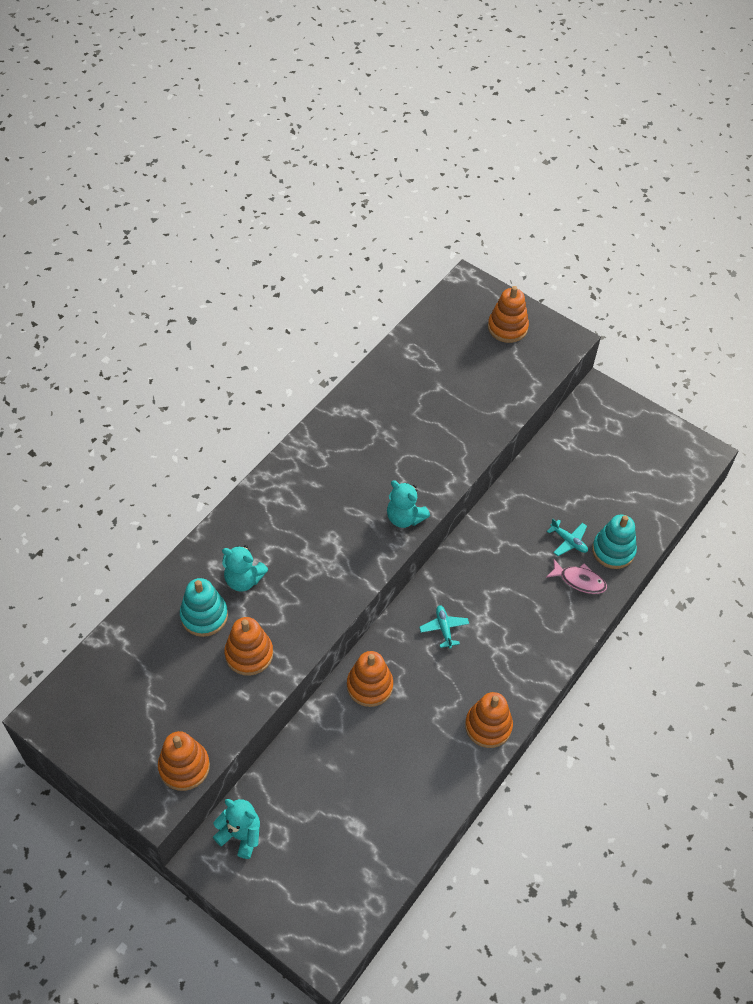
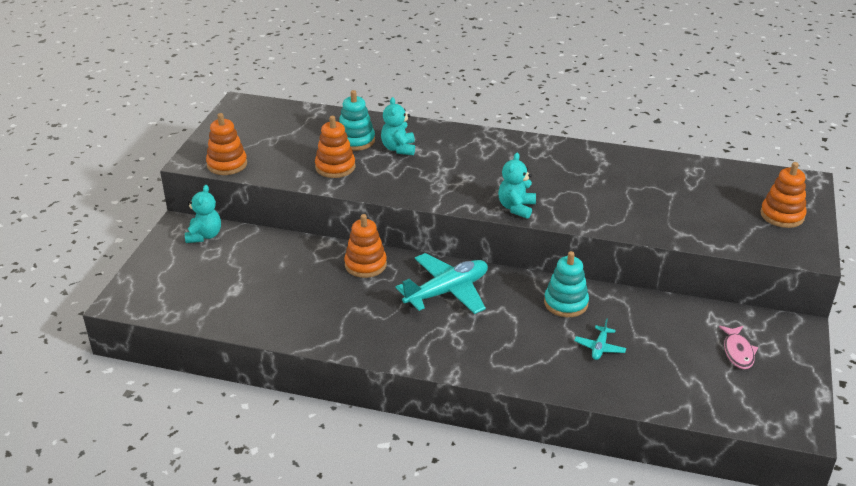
camera: 70 degrees right, 20 degrees down
turquoise plane [419,605,469,649] -> turquoise plane [396,253,488,314], size x2.17
orange stacking toy [465,692,513,748] -> none
pink fish [546,559,607,594] -> pink fish moved to [719,326,758,369]
turquoise stacking toy [592,515,637,569] -> turquoise stacking toy moved to [544,251,589,317]

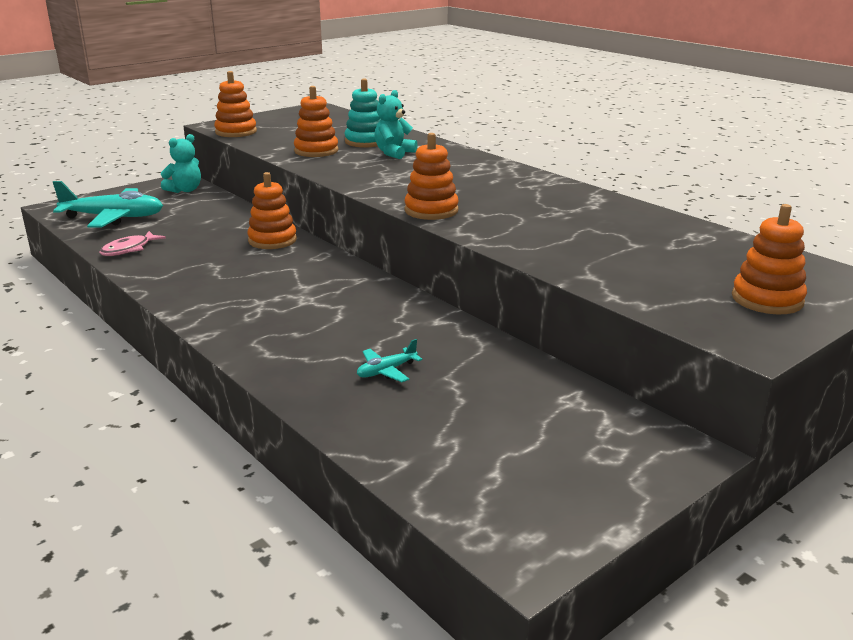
camera: 35 degrees right, 10 degrees down
turquoise plane [396,253,488,314] -> turquoise plane moved to [53,181,163,227]
turquoise teddy bear [498,153,536,219] -> orange stacking toy [405,133,459,220]
turquoise stacking toy [544,251,589,317] -> none
pink fish [719,326,758,369] -> pink fish moved to [99,231,166,256]

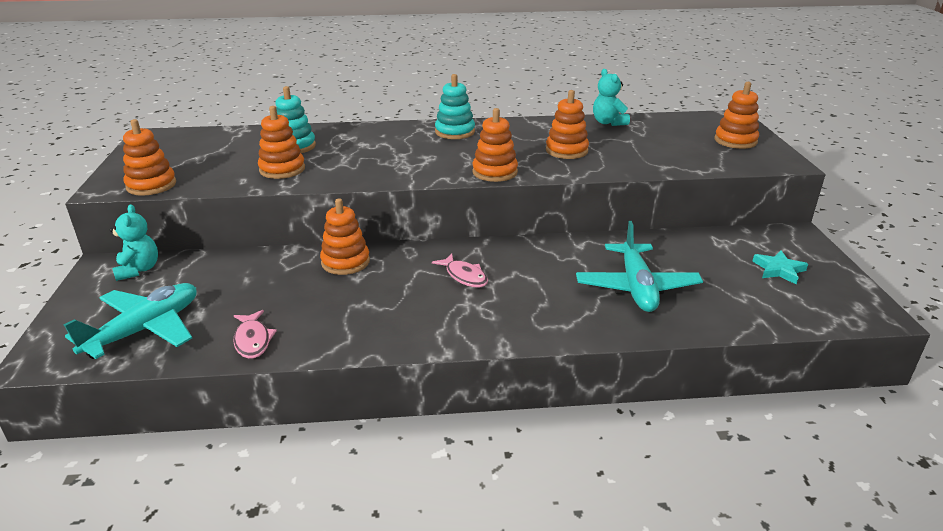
camera: 55 degrees left, 5 degrees up
turquoise plane [357,339,422,382] -> turquoise plane [576,221,703,312], size x2.17
turquoise teddy bear [375,90,418,159] -> turquoise teddy bear moved to [593,69,630,126]
none -> pink fish [432,254,488,287]
none -> turquoise stacking toy [435,74,475,139]
none -> orange stacking toy [546,90,589,159]
none -> turquoise star [752,251,808,284]

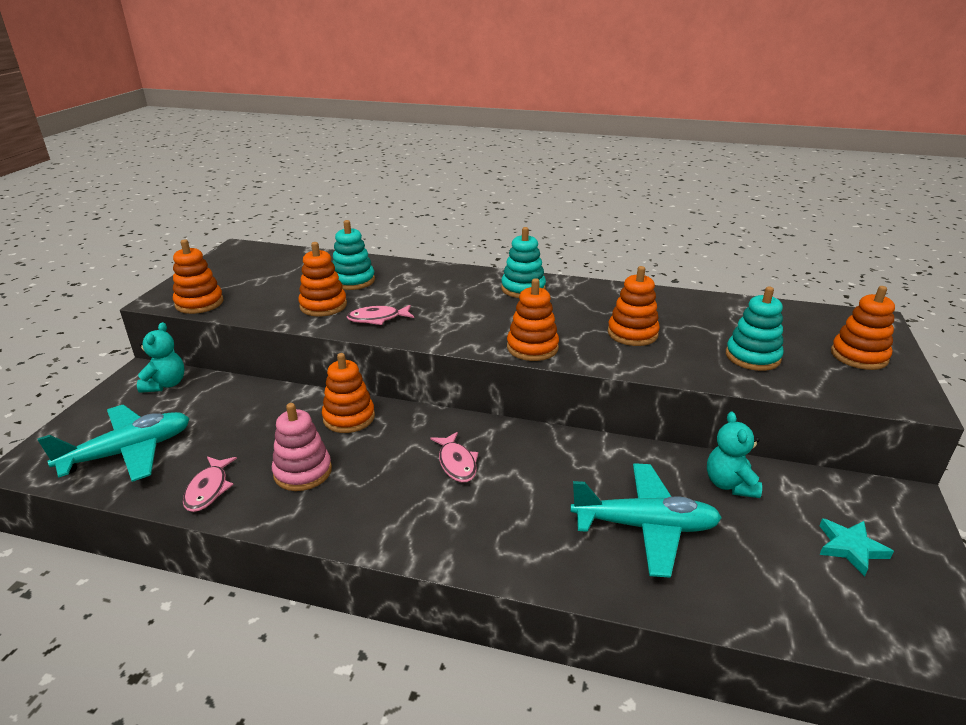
camera: 20 degrees right, 0 degrees up
turquoise plane [576,221,703,312] -> turquoise plane turned 105 degrees counterclockwise [570,463,722,578]
turquoise teddy bear [593,69,630,126] -> turquoise teddy bear moved to [707,412,762,498]
none -> pink stacking toy [272,403,332,491]
none -> pink fish [347,305,414,325]
none -> turquoise stacking toy [726,286,784,371]

